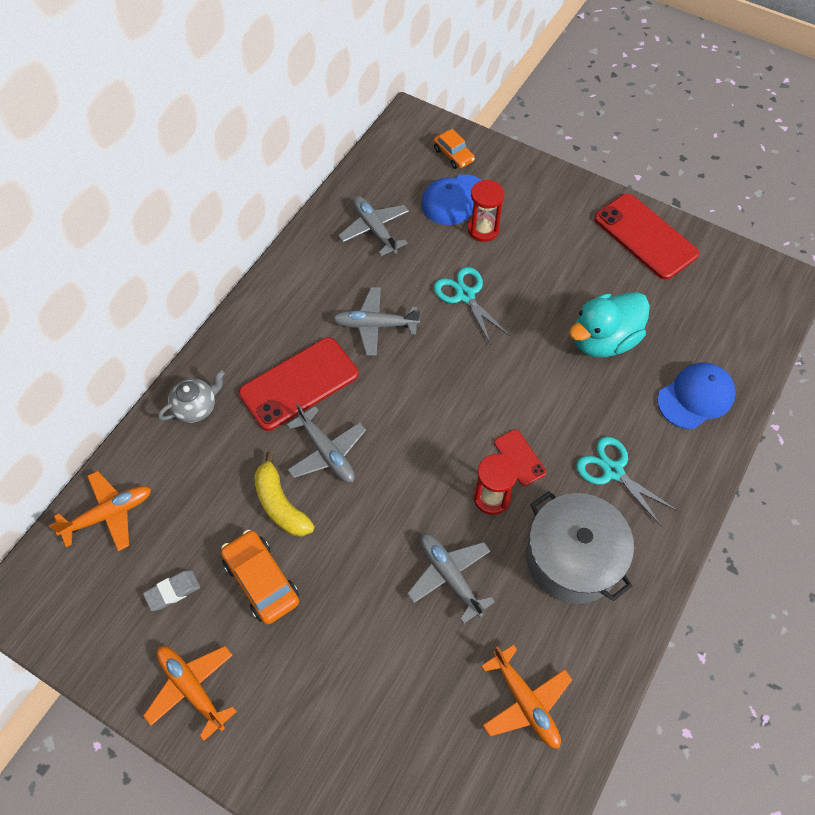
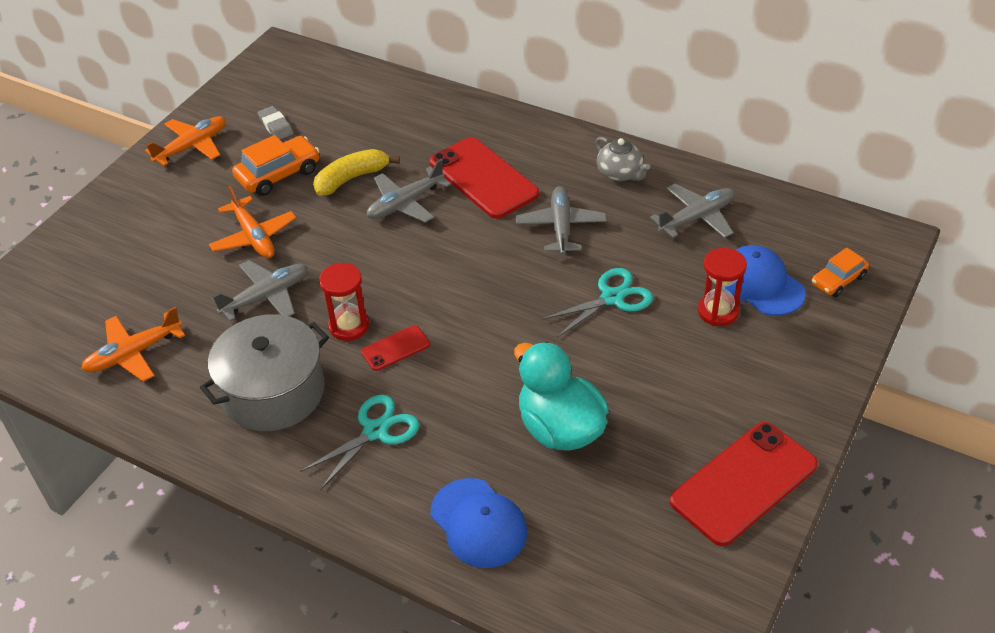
camera: 90 degrees right, 15 degrees down
orange plane [49,471,151,551] -> orange plane moved to [209,186,296,258]
grey teapot [158,370,225,423] -> grey teapot moved to [595,137,650,181]

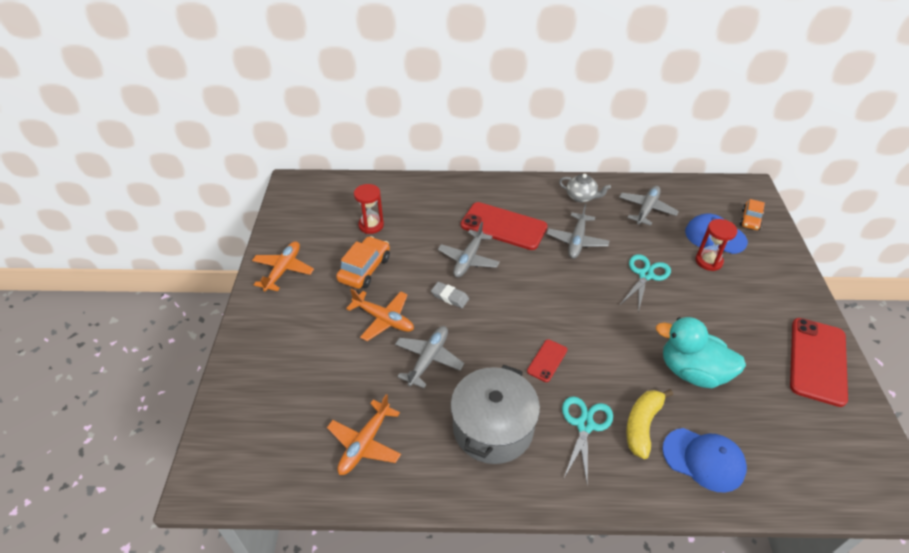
camera: 30 degrees left, 0 degrees up
grey eraser [257,106,294,140] -> grey eraser moved to [431,282,469,308]
yellow banana [313,149,400,196] -> yellow banana moved to [626,389,673,459]
red hourglass [319,263,369,341] -> red hourglass moved to [354,184,384,234]
grey plane [516,186,607,255] -> grey plane turned 135 degrees counterclockwise [547,204,609,259]

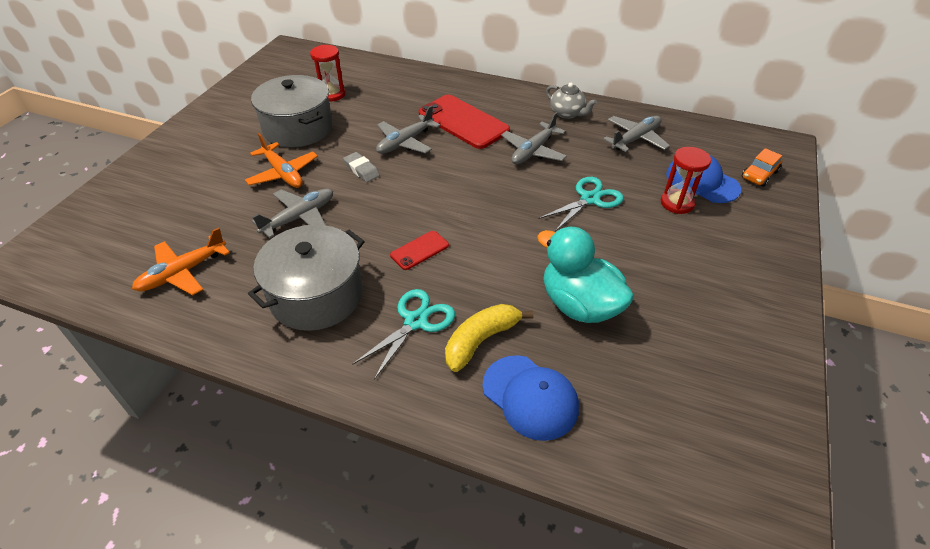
camera: 20 degrees right, 0 degrees up
orange plane [252,241,314,292] -> none
orange car [336,236,390,289] -> grey pot [251,75,333,147]
red phone [790,318,848,407] -> none

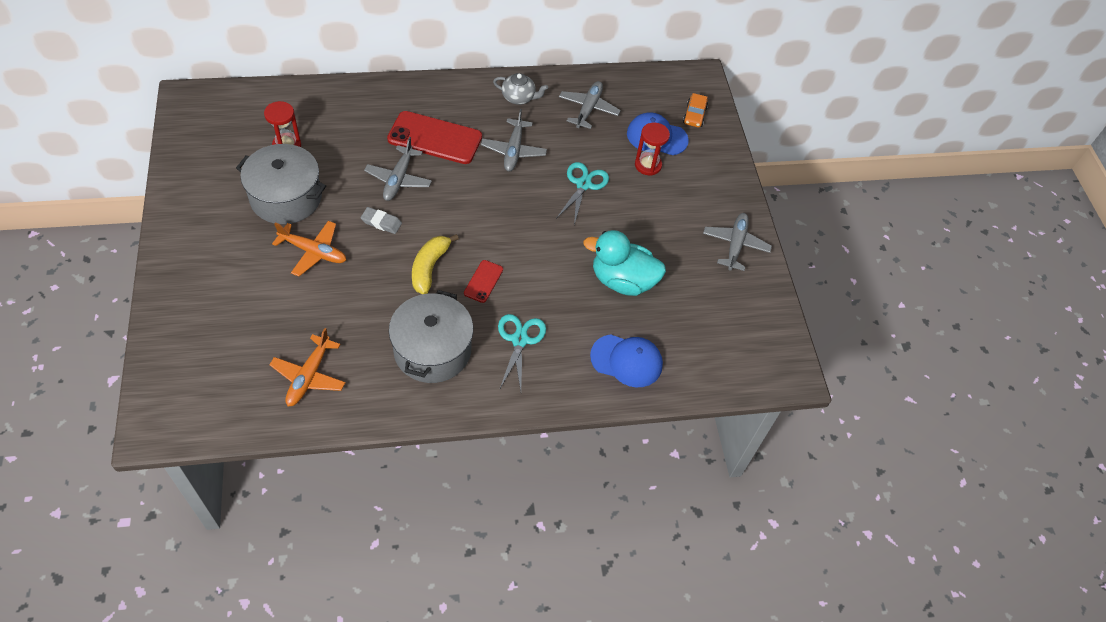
camera: 35 degrees left, 10 degrees up
grey plane [252,189,333,238] -> grey plane moved to [703,213,772,271]
yellow banana [445,304,534,372] -> yellow banana moved to [412,234,459,294]

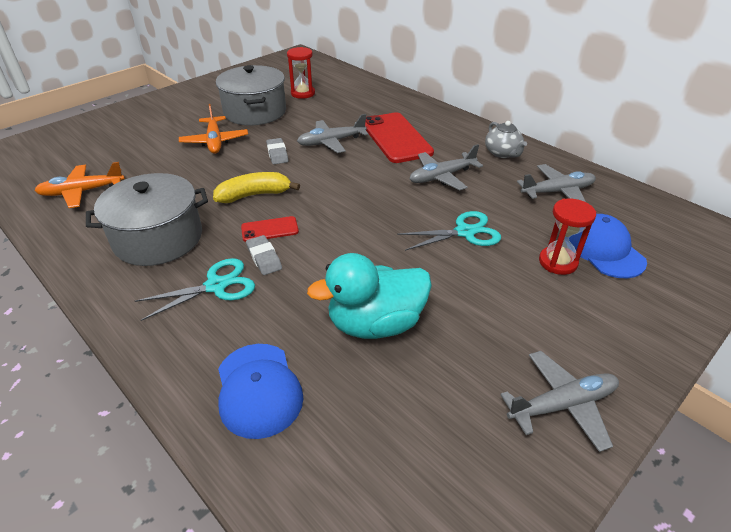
camera: 60 degrees right, 15 degrees down
turquoise duck [583,230,666,296] -> turquoise duck turned 90 degrees counterclockwise [307,253,432,339]
orange car [683,93,708,127] -> none
none -> grey eraser [246,235,282,275]

